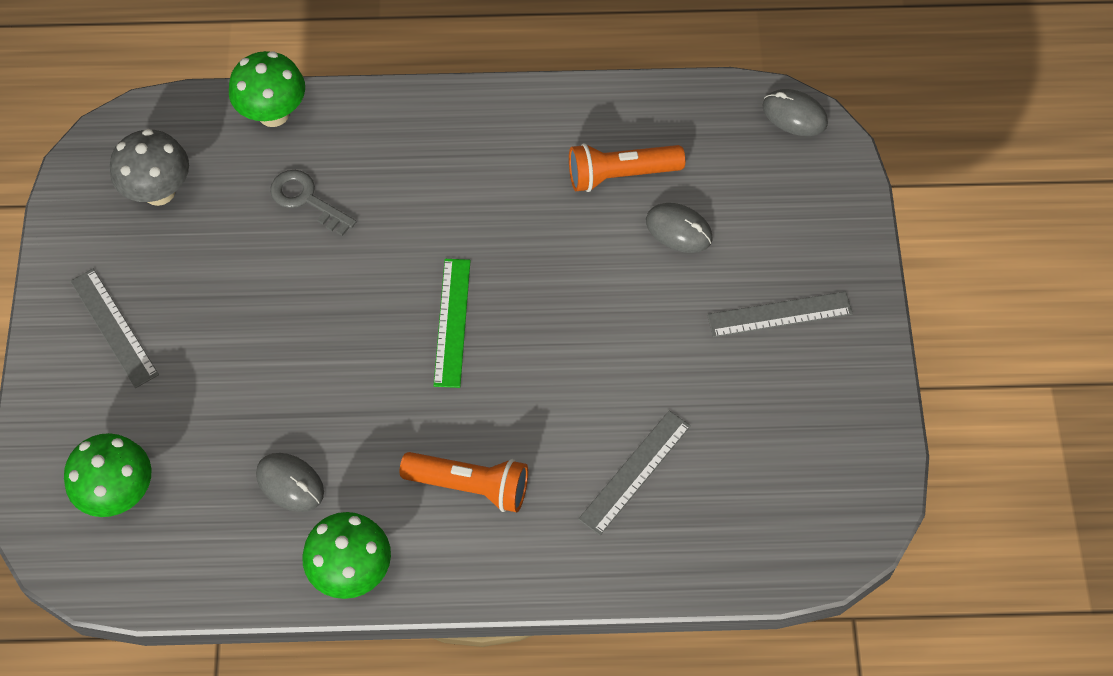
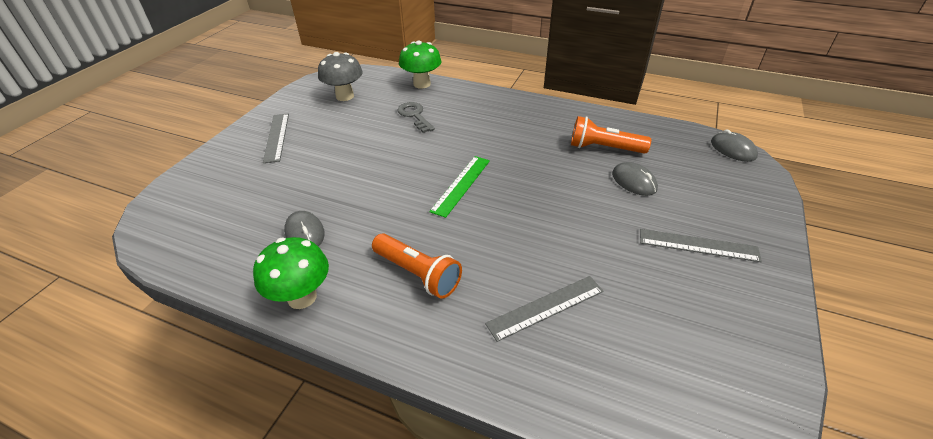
camera: 25 degrees right, 20 degrees down
green mushroom [64,433,152,517] -> none

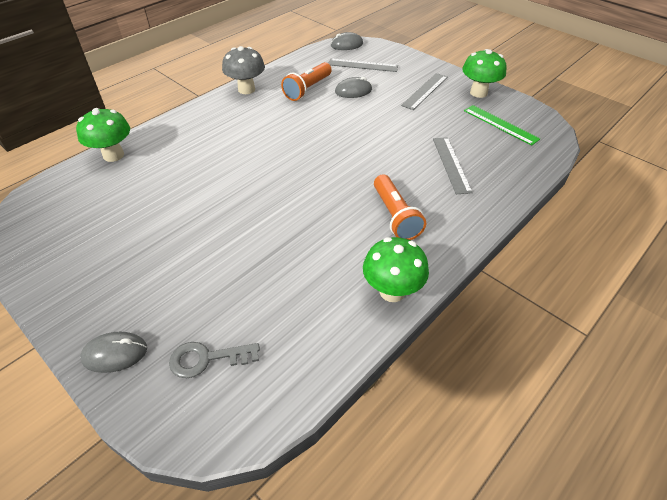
camera: 70 degrees left, 5 degrees up
grey ruler [263,113,289,163] -> grey ruler moved to [328,59,398,72]
grey mouse [284,211,325,246] -> grey mouse moved to [80,332,147,373]
grey mushroom [318,52,363,101] -> grey mushroom moved to [222,46,265,94]
orange flashlight [372,233,462,299] -> orange flashlight turned 105 degrees clockwise [374,175,426,240]
grey key [397,102,435,133] -> grey key moved to [169,342,260,378]
green ruler [429,156,490,218] -> green ruler moved to [464,105,540,146]
none -> green mushroom [462,49,506,98]

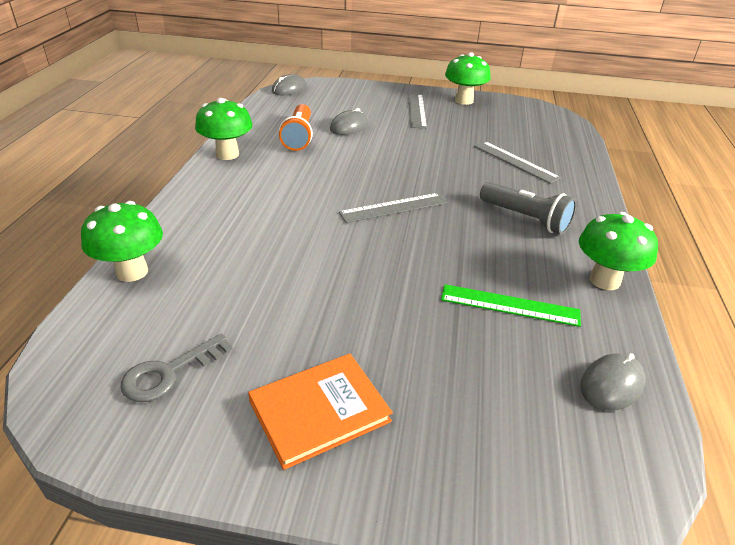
camera: 35 degrees left, 10 degrees down
grey mouse [80,332,147,373] -> grey mouse moved to [580,353,645,411]
grey key [169,342,260,378] -> grey key moved to [120,334,233,402]
grey mushroom [222,46,265,94] -> green mushroom [195,98,253,160]
grey ruler [328,59,398,72] -> grey ruler moved to [339,193,447,223]
orange flashlight [374,175,426,240] -> grey flashlight [480,182,577,235]
green ruler [464,105,540,146] -> green ruler moved to [441,284,581,327]
none -> orange book [248,354,393,470]

